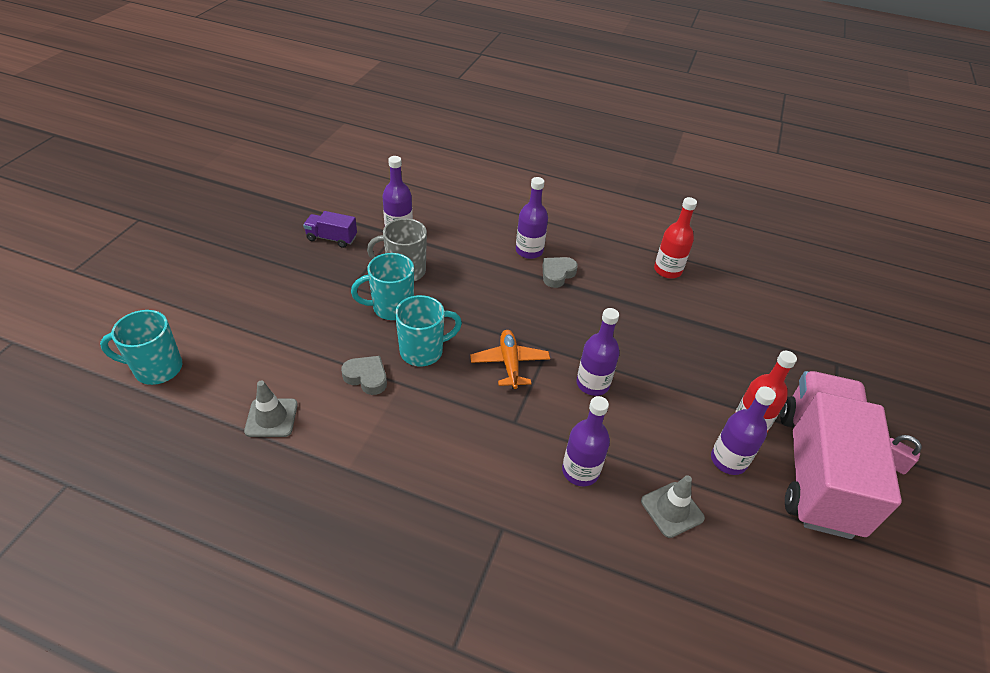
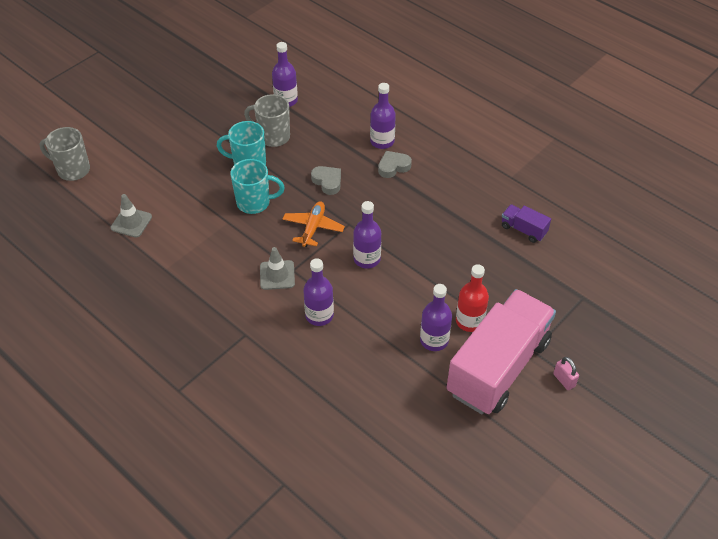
camera: 25 degrees right, 5 degrees up
turquoise mug [100,310,183,385] -> grey mug [40,127,90,181]
purple truck [303,211,357,248] -> purple truck moved to [502,204,551,243]
grey heart [341,356,387,395] -> grey heart moved to [311,166,341,195]
grey traffic cone [641,475,705,538] -> grey traffic cone moved to [260,247,295,290]
red bottle [654,197,697,279] -> none

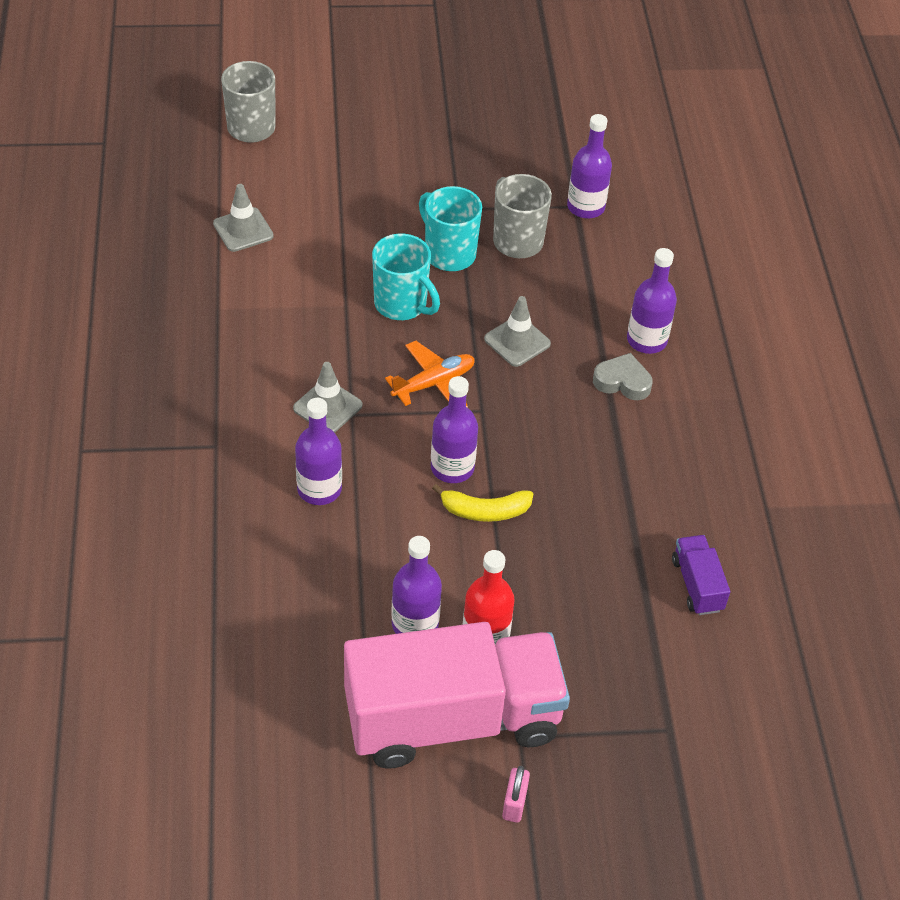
camera: 40 degrees right, 0 degrees up
grey heart [311,166,341,195] -> grey traffic cone [484,296,551,367]
none -> yellow banana [432,484,533,522]

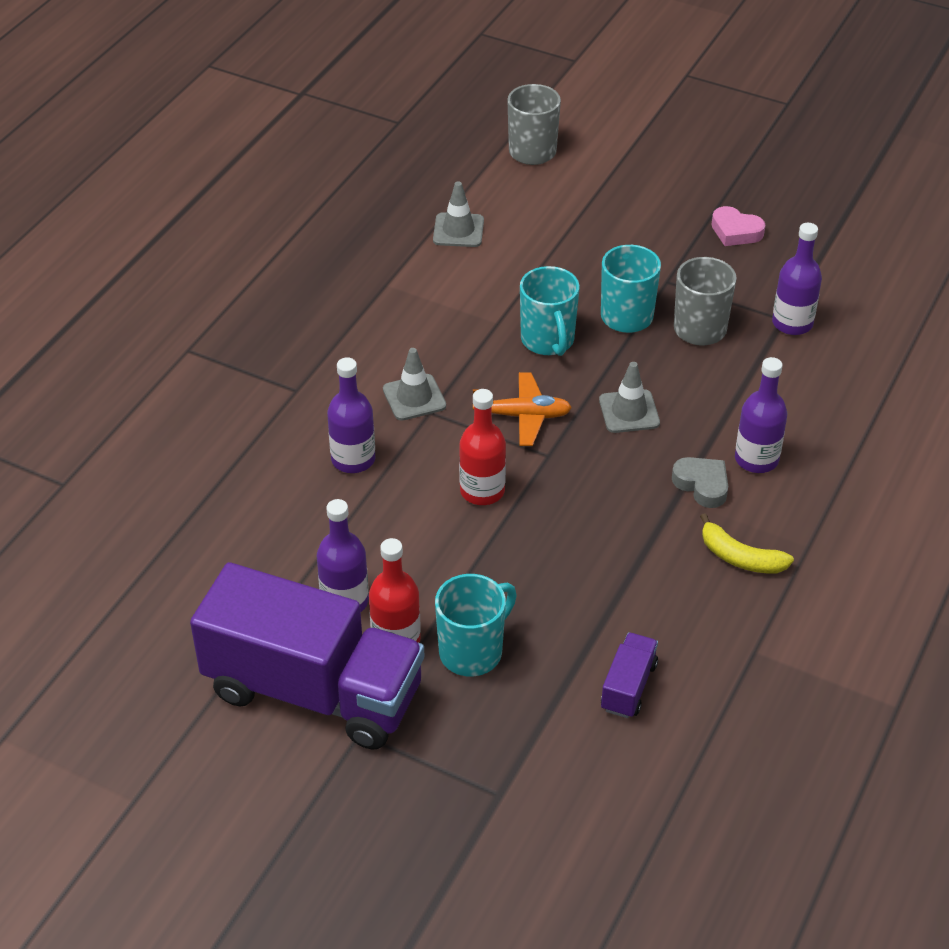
camera: 35 degrees right, 5 degrees down
pink truck [344,622,570,769] -> purple truck [190,562,424,750]
purple bottle [431,376,478,483] -> red bottle [459,389,506,505]
yellow banana [432,484,533,522] -> yellow banana moved to [700,513,794,573]
pink padlock [502,766,530,823] -> none
none -> turquoise mug [435,574,517,676]
none -> pink heart [712,206,765,246]

